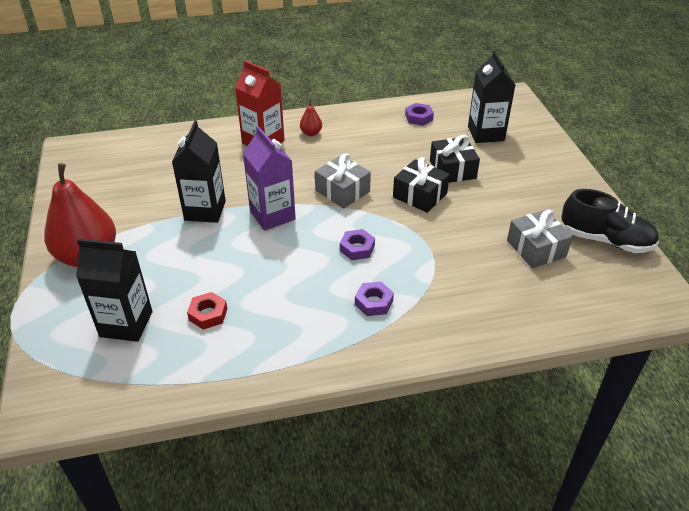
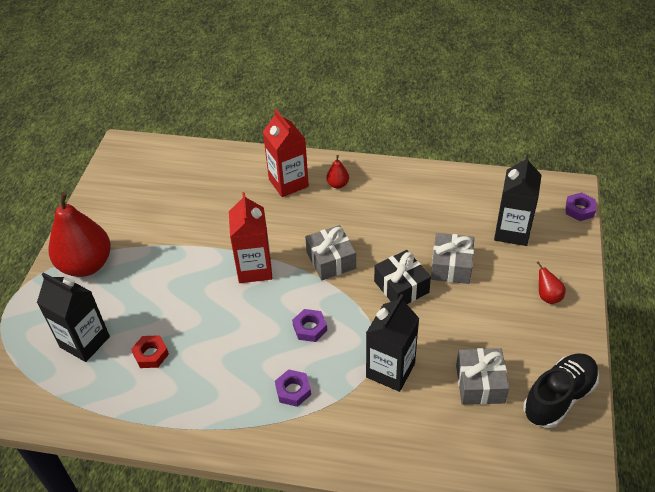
camera: 25 degrees right, 5 degrees up
black carton [172,120,226,223] -> black carton moved to [366,294,419,392]
purple carton [243,126,296,231] -> red carton [229,192,273,283]
purple nut [405,103,434,126] -> purple nut moved to [566,192,596,221]
black gift [430,135,480,183] -> grey gift [431,233,474,284]
black shoe [561,189,659,253] -> black shoe turned 90 degrees counterclockwise [523,353,599,428]
none -> red pear [537,261,566,304]

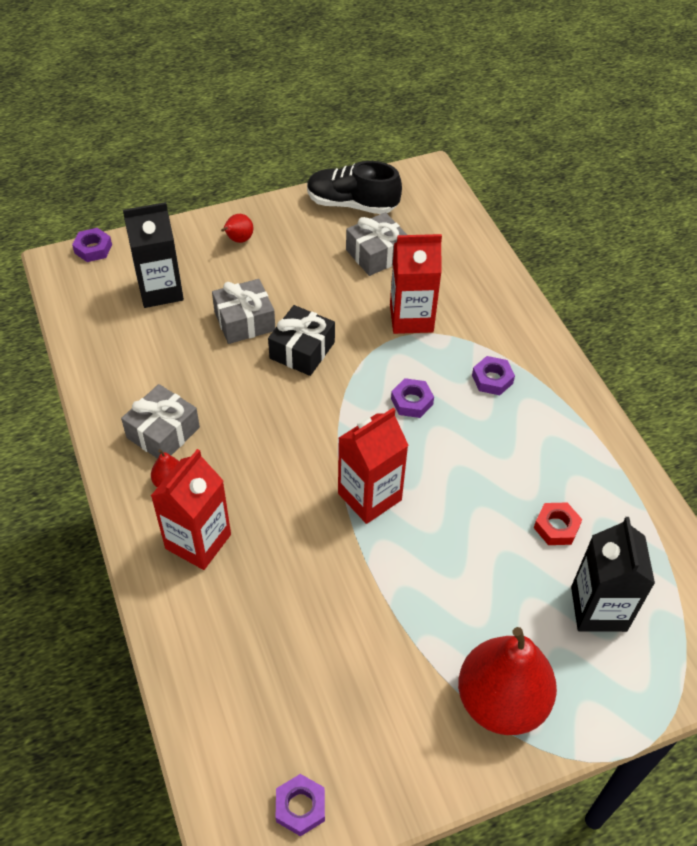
camera: 125 degrees left, 5 degrees up
grey gift [305,225,356,280] -> grey gift moved to [121,384,200,459]
black carton [366,294,419,392] -> red carton [390,234,442,334]
none -> purple nut [276,774,325,836]

